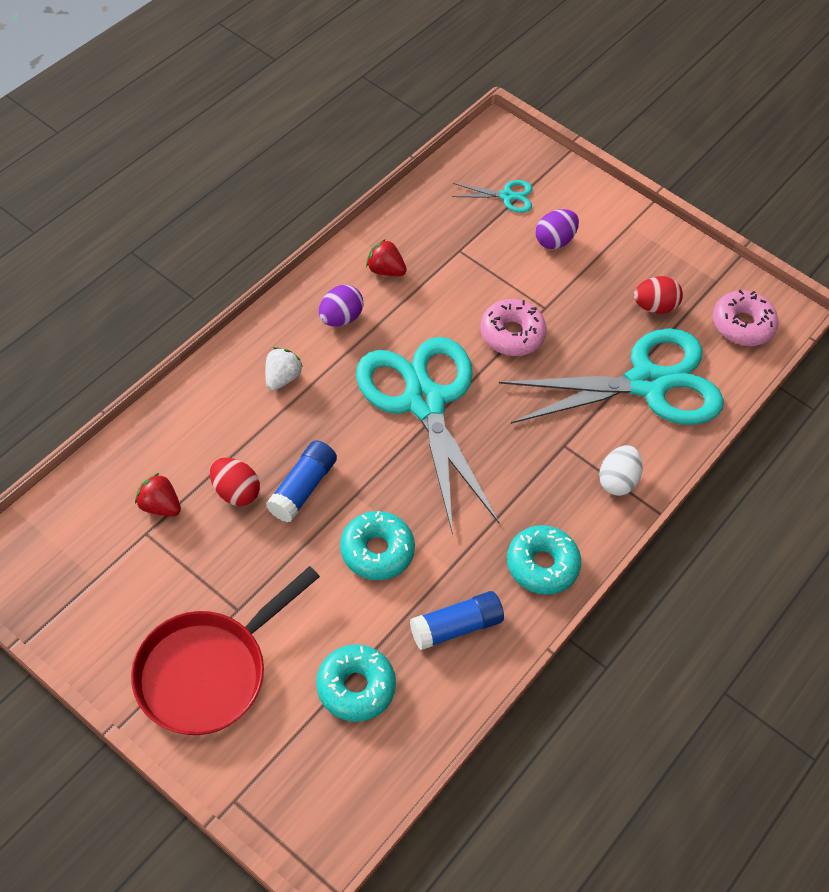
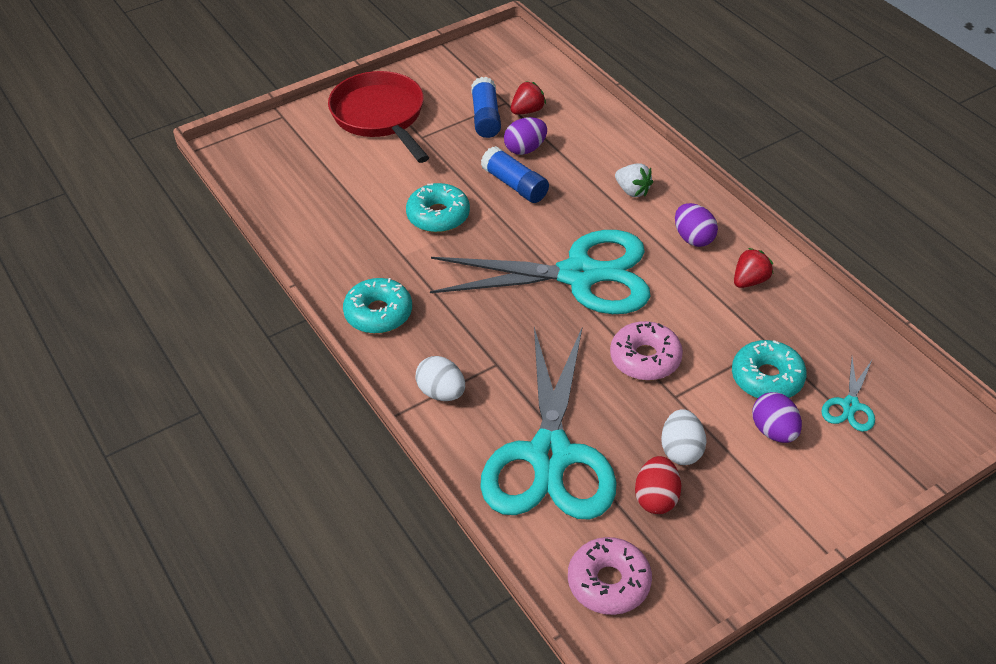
camera: 115 degrees right, 10 degrees down
red egg [210,458,260,506] -> purple egg [504,117,547,155]
turquoise donut [316,644,396,722] -> turquoise donut moved to [732,340,807,398]
blue glue stick [410,591,504,650] -> blue glue stick moved to [471,77,501,138]
none -> white egg [661,409,707,465]

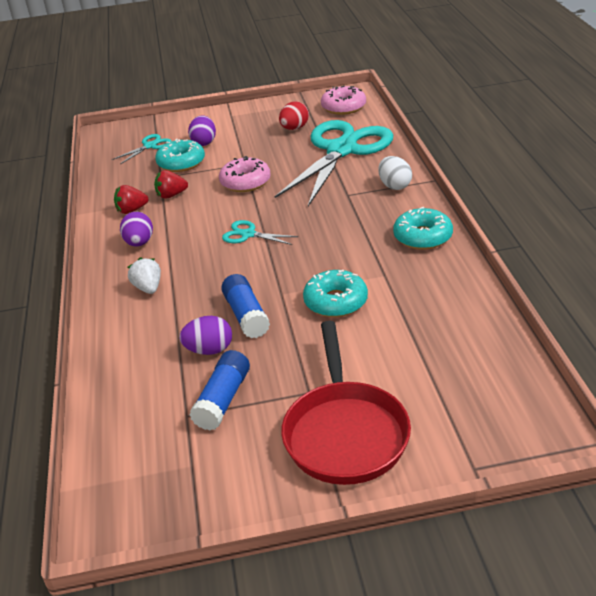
camera: 155 degrees left, 10 degrees down
turquoise scissors [430,230,650,314] -> turquoise scissors [222,220,299,245], size x0.41
red strawberry [511,81,546,114] -> red strawberry moved to [154,170,188,199]
white egg [661,409,707,465] -> none

